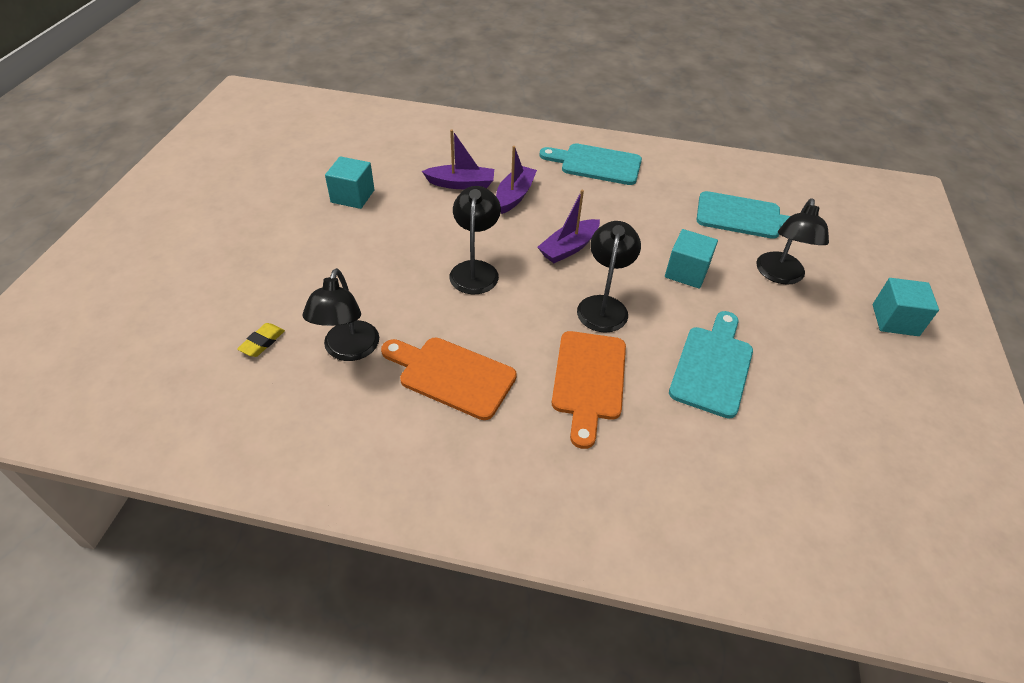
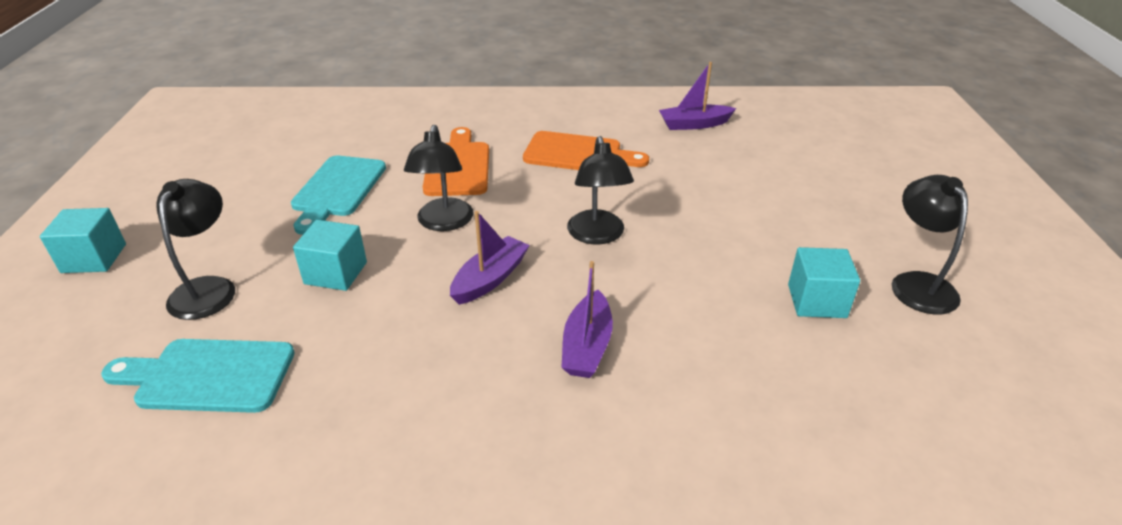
camera: 170 degrees right, 10 degrees down
yellow eraser [237,323,285,357] -> none
black lamp [303,268,379,361] -> black lamp moved to [892,175,968,314]
purple boat [422,129,494,189] -> purple boat moved to [659,62,736,130]
turquoise cutting board [539,143,642,185] -> none

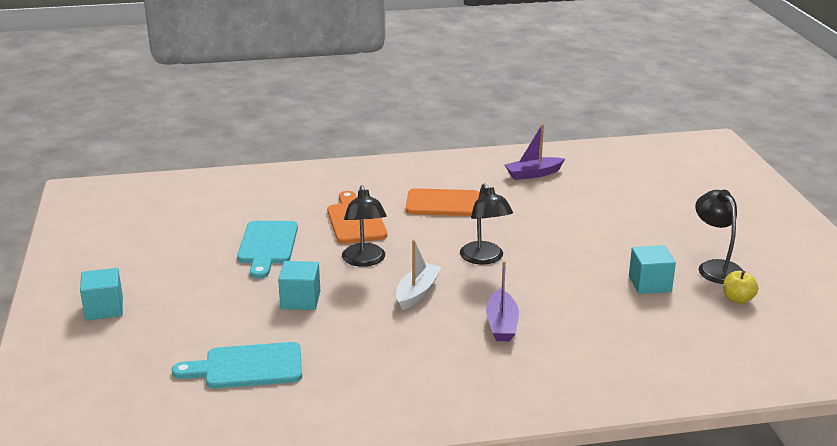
camera: 10 degrees left, 10 degrees down
black lamp [156,179,235,320] -> none
purple boat [450,211,530,305] -> white boat [396,240,441,310]
none -> yellow apple [723,271,758,304]

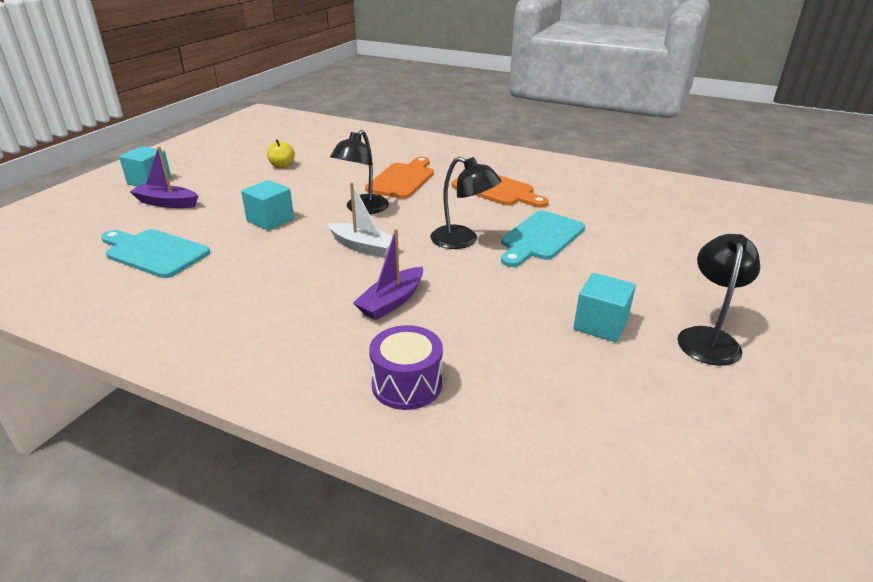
camera: 35 degrees right, 5 degrees up
turquoise cutting board [237,221,298,279] -> turquoise cutting board moved to [501,211,585,267]
white boat [396,240,441,310] -> white boat turned 60 degrees clockwise [327,182,399,257]
black lamp [460,183,513,265] -> black lamp turned 75 degrees counterclockwise [430,157,501,249]
purple boat [505,124,565,180] -> purple boat moved to [130,146,198,208]
yellow apple [723,271,758,304] -> yellow apple moved to [267,139,295,168]
none -> purple drum [369,325,443,410]

